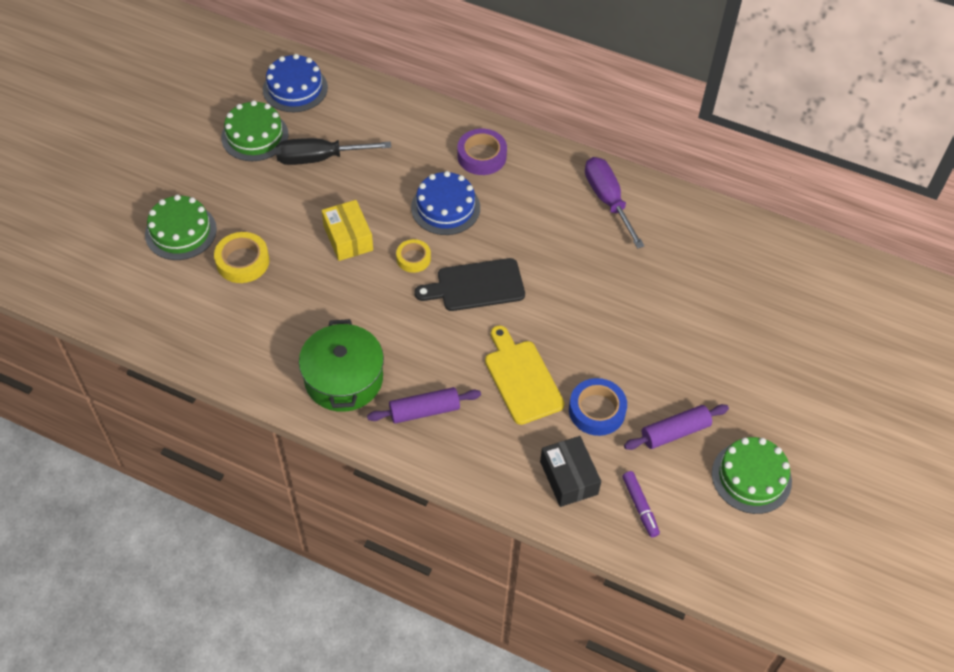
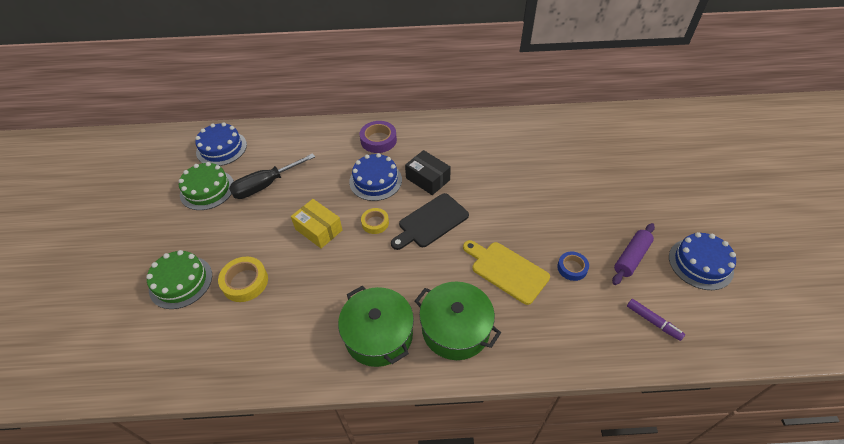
camera: 25 degrees left, 5 degrees down
purple rolling pin [367,387,481,424] -> green pot [415,282,501,360]
black box [540,436,601,507] -> black box moved to [405,150,451,195]
blue tape [569,378,627,436] -> blue tape [557,252,589,281], size x0.65
purple screwdriver [585,157,644,249] -> none
green cake [712,437,792,514] -> blue cake [669,232,736,290]

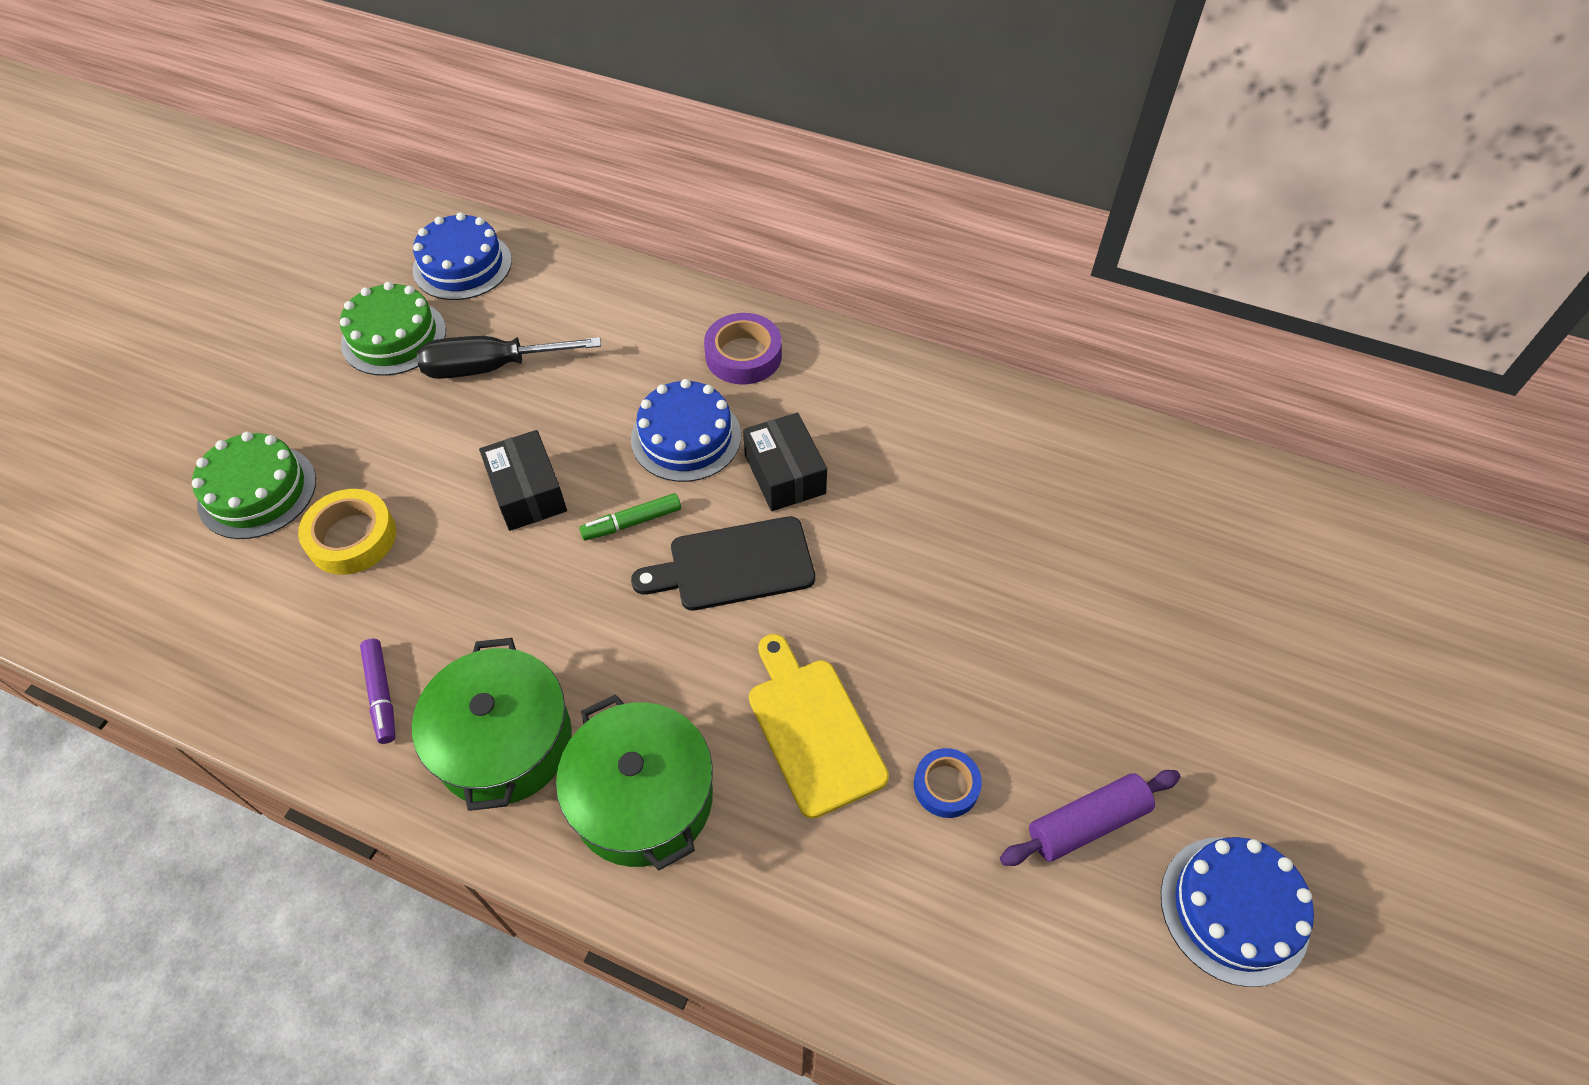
camera: 25 degrees right, 5 degrees up
yellow box [291,199,342,249] -> black box [479,430,567,531]
yellow tape [361,208,389,234] -> green marker [579,493,681,540]
purple marker [627,299,685,341] -> purple marker moved to [360,639,395,744]

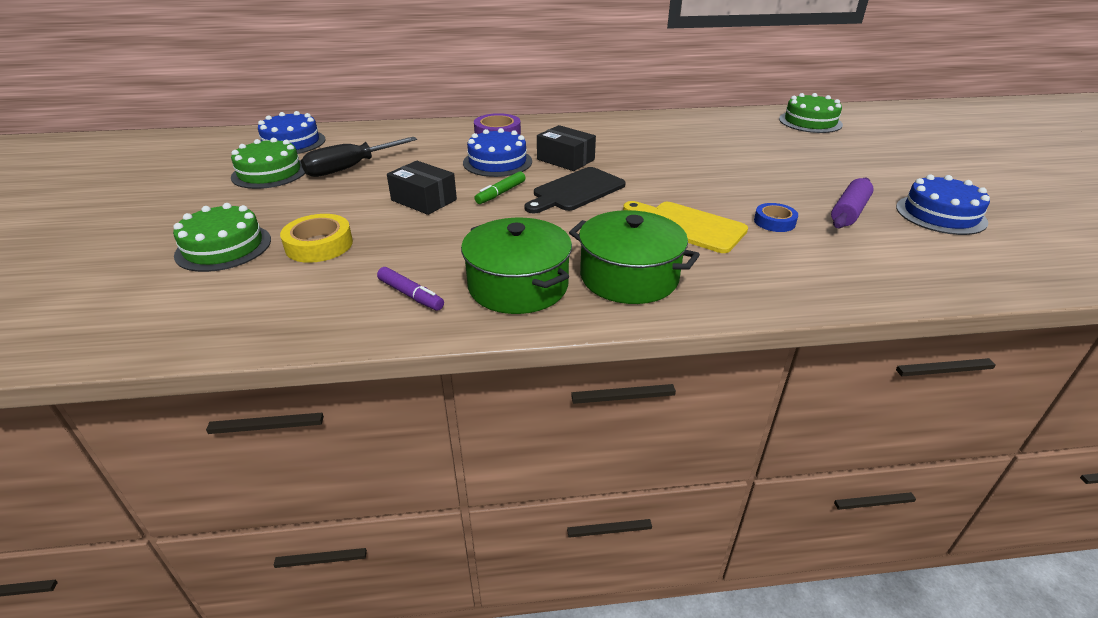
camera: 30 degrees left, 20 degrees down
none -> green cake [779,93,843,133]

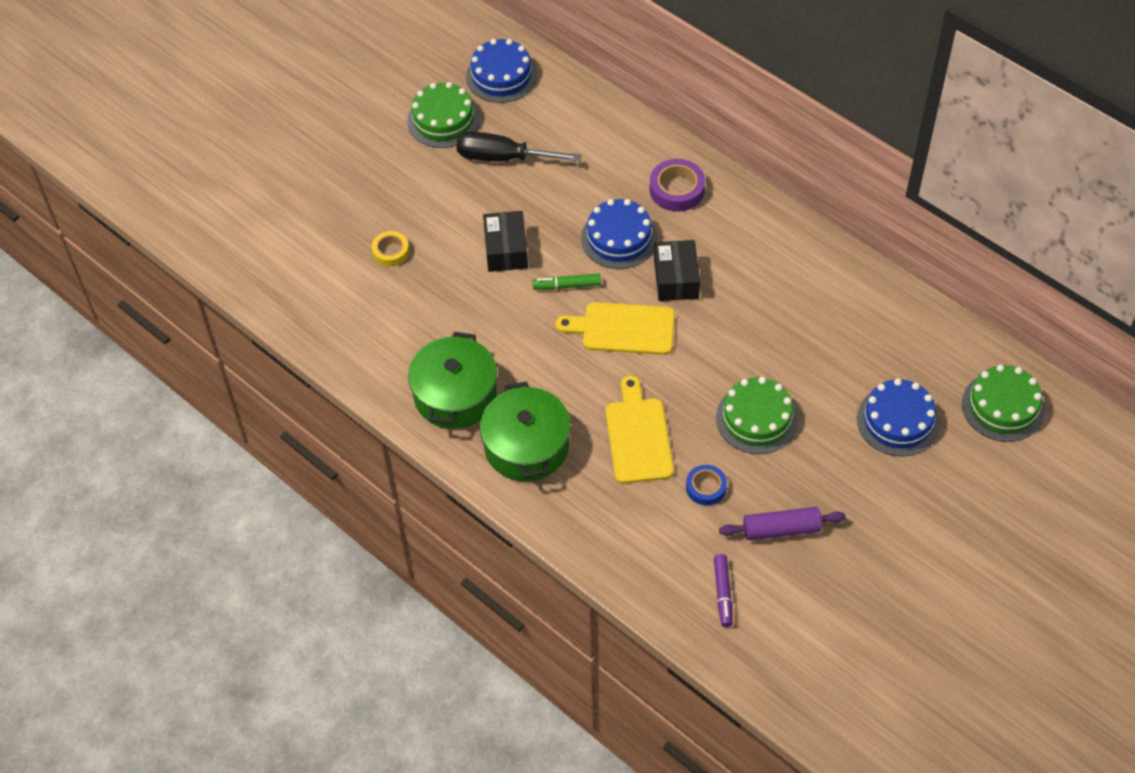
camera: 50 degrees right, 20 degrees up
green cake [173,203,271,272] -> green cake moved to [716,377,798,454]
yellow tape [280,214,353,263] -> yellow tape [372,231,409,267], size x0.65
purple marker [377,267,444,311] -> purple marker moved to [714,554,733,627]
black cutting board [524,167,626,214] -> yellow cutting board [556,302,675,355]
blue cake [896,174,990,235] -> blue cake moved to [857,378,940,457]

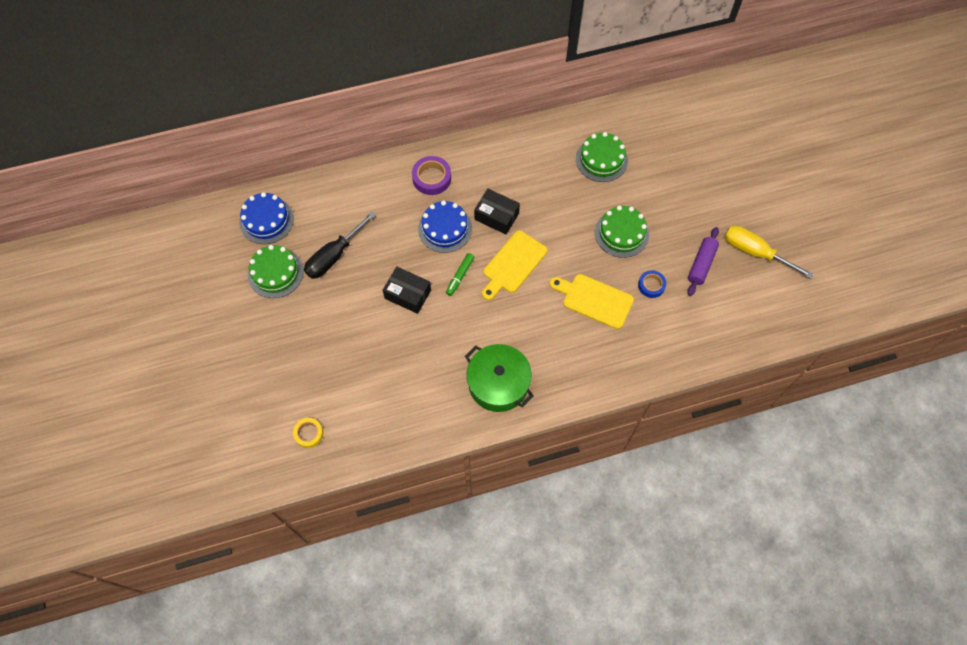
camera: 60 degrees left, 10 degrees up
yellow tape [372,231,409,267] -> yellow tape moved to [293,418,323,448]
green pot [480,381,571,482] -> none
purple marker [714,554,733,627] -> none
blue cake [857,378,940,457] -> none
green cake [962,365,1045,442] -> green cake moved to [576,132,628,182]
none -> yellow screwdriver [725,226,814,279]

